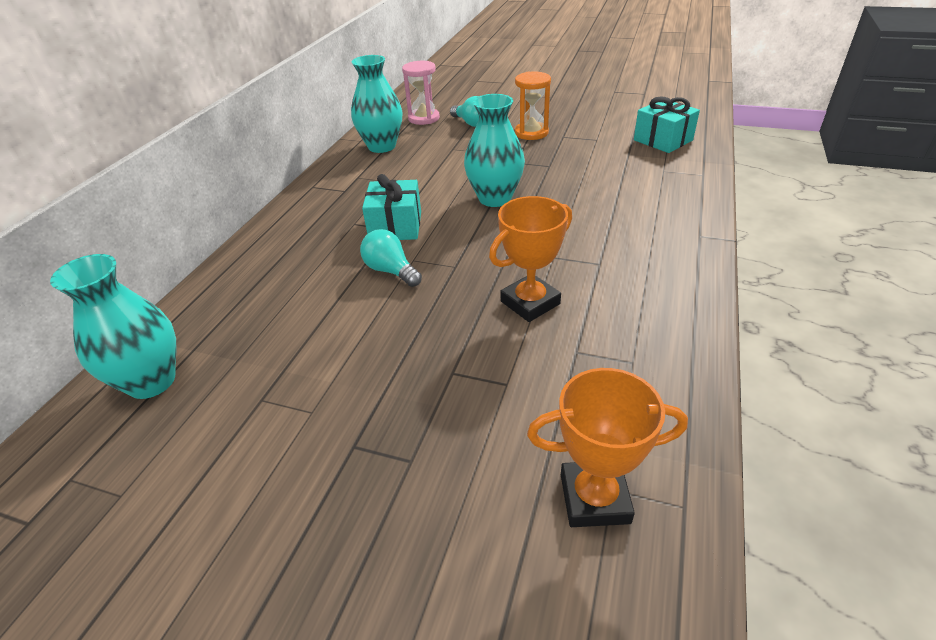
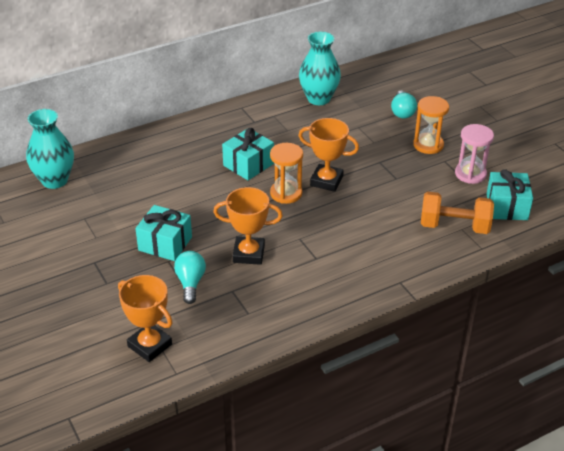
camera: 40 degrees right, 0 degrees up
turquoise light bulb [360,229,422,287] -> turquoise light bulb moved to [174,251,206,304]
pink hourglass [402,61,440,125] -> pink hourglass moved to [455,124,494,184]
turquoise vase [464,94,525,207] -> orange trophy [298,118,359,192]
none -> turquoise gift [135,205,192,261]
none -> orange hourglass [270,143,303,204]
none -> orange dumbbell [421,192,494,234]

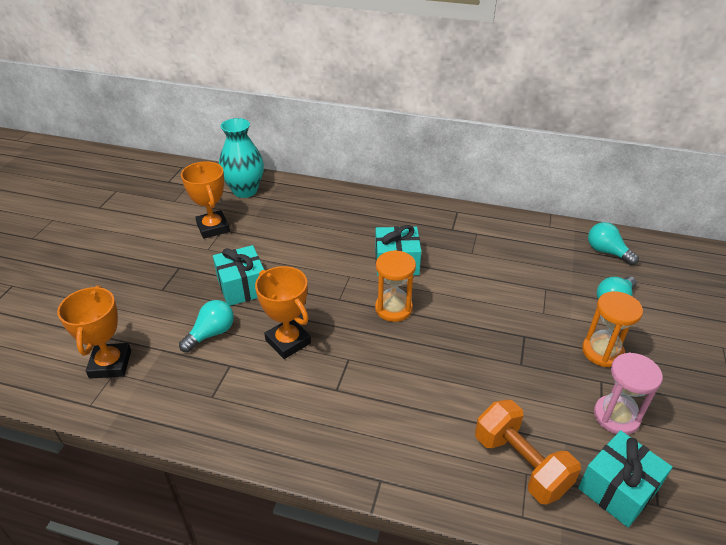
camera: 45 degrees right, 0 degrees up
orange trophy [298,118,359,192] -> orange trophy moved to [181,161,230,239]
turquoise vase [299,31,341,105] -> none
none -> turquoise light bulb [588,222,639,265]

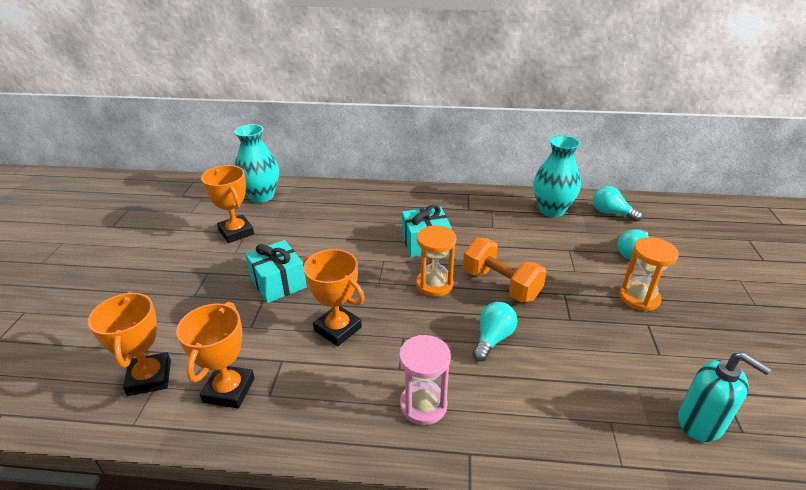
camera: 10 degrees left, 5 degrees down
turquoise light bulb [179,300,234,352] -> turquoise light bulb moved to [472,302,517,362]
orange dumbbell [475,400,581,505] -> orange dumbbell moved to [463,238,547,302]
turquoise gift [578,430,673,527] -> turquoise soap dispenser [678,352,772,442]
pink hourglass [594,353,663,435] -> pink hourglass moved to [399,335,451,425]
none -> orange trophy [176,302,255,408]
none -> turquoise vase [533,135,581,217]

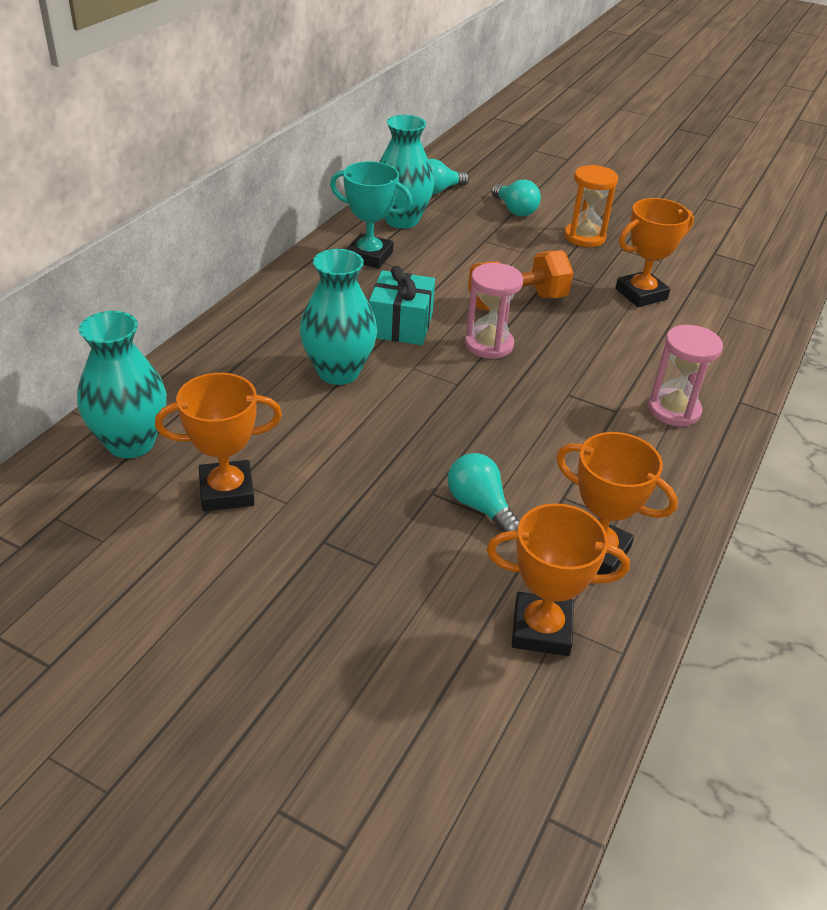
camera: 70 degrees left, 5 degrees up
turquoise gift [245,240,307,303] -> none
orange trophy [303,249,365,346] -> orange trophy moved to [616,198,694,307]
orange hourglass [416,225,456,297] -> pink hourglass [465,263,523,359]
turquoise light bulb [472,302,517,362] -> turquoise light bulb moved to [448,453,520,532]
turquoise soap dispenser [678,352,772,442] -> none
none -> turquoise vase [300,249,377,385]
none -> turquoise trophy [330,161,413,269]

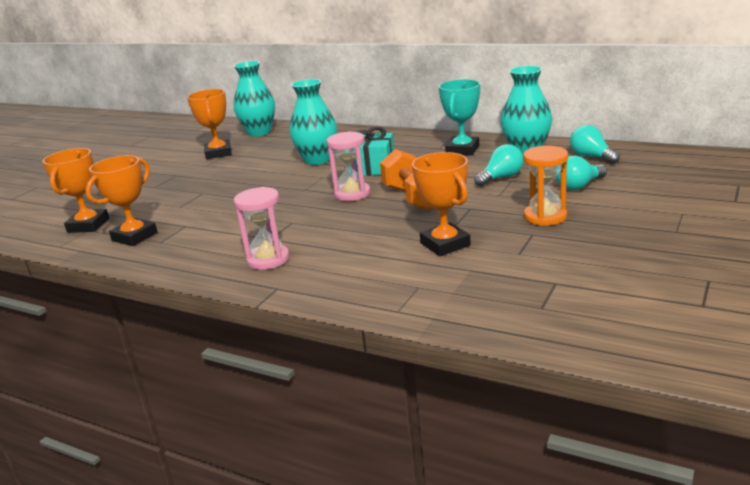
camera: 95 degrees right, 15 degrees down
turquoise light bulb [448,453,520,532] -> turquoise light bulb moved to [474,144,523,187]

